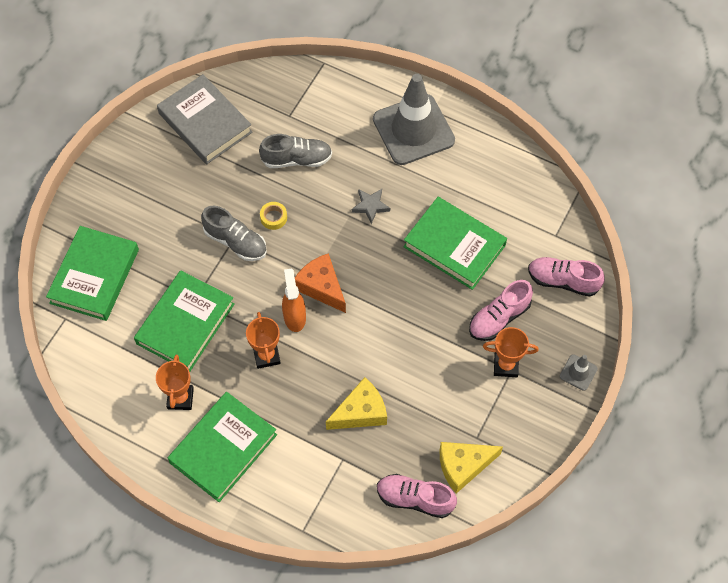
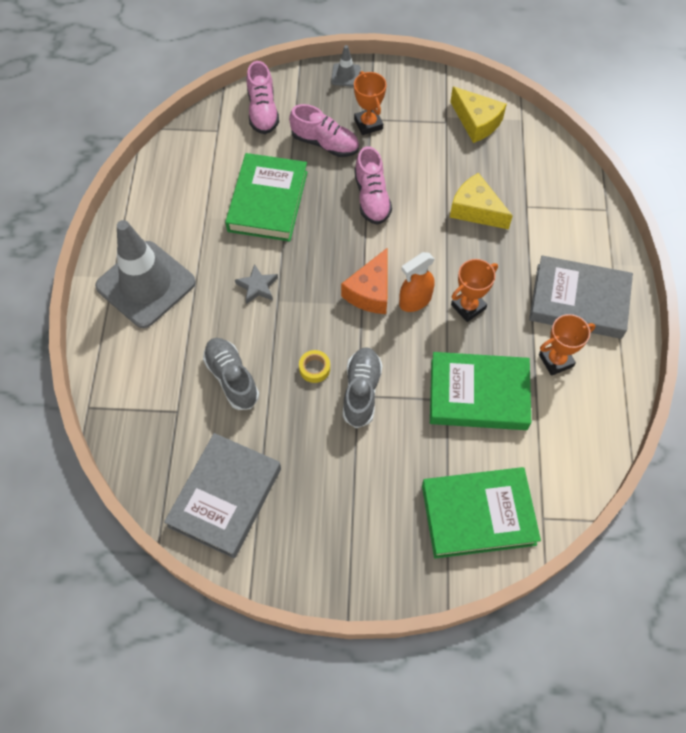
camera: 115 degrees left, 0 degrees up
green book [168,392,277,502] -> grey book [529,255,633,339]
pink shoe [377,474,457,518] -> pink shoe moved to [354,146,392,225]

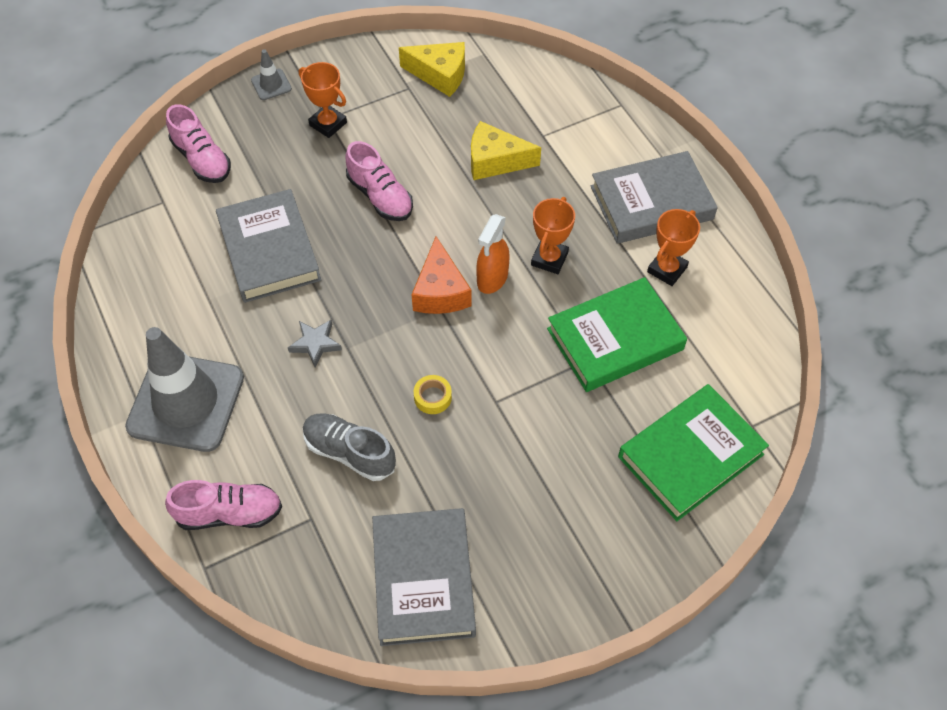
camera: 30 degrees left, 5 degrees down
green book [225,153,308,242] -> grey book [216,189,321,303]
pink shoe [289,104,359,157] -> pink shoe moved to [165,480,282,530]
grey shoe [343,347,383,428] -> none

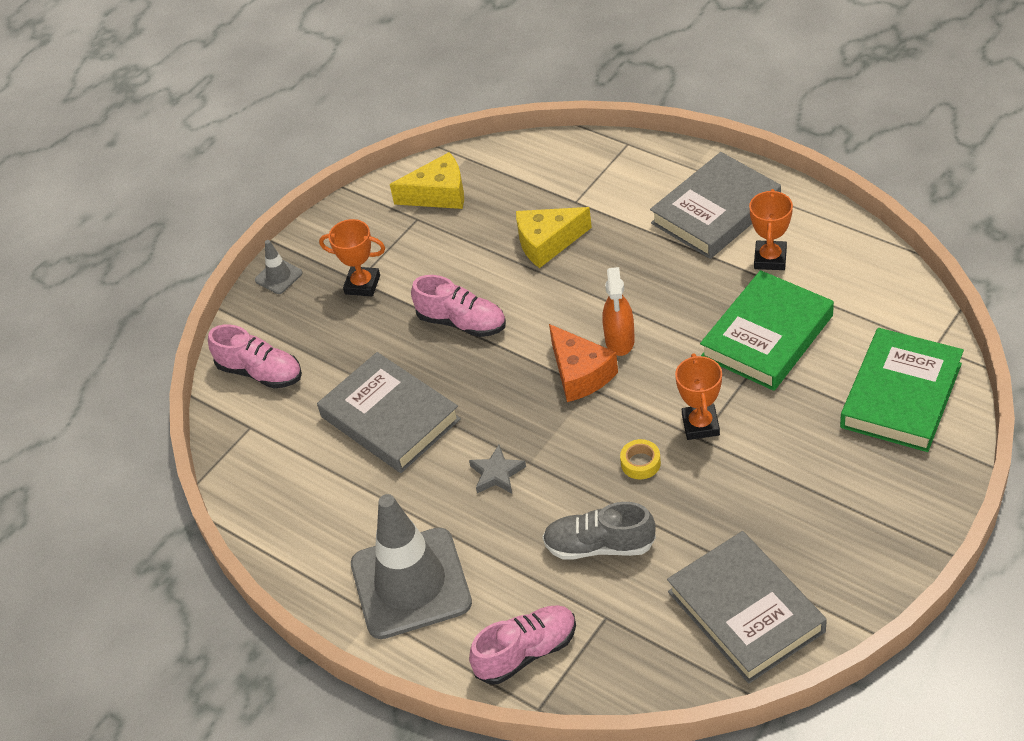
camera: 20 degrees left, 10 degrees down
orange trophy [531,197,575,274] -> orange trophy moved to [675,354,722,440]

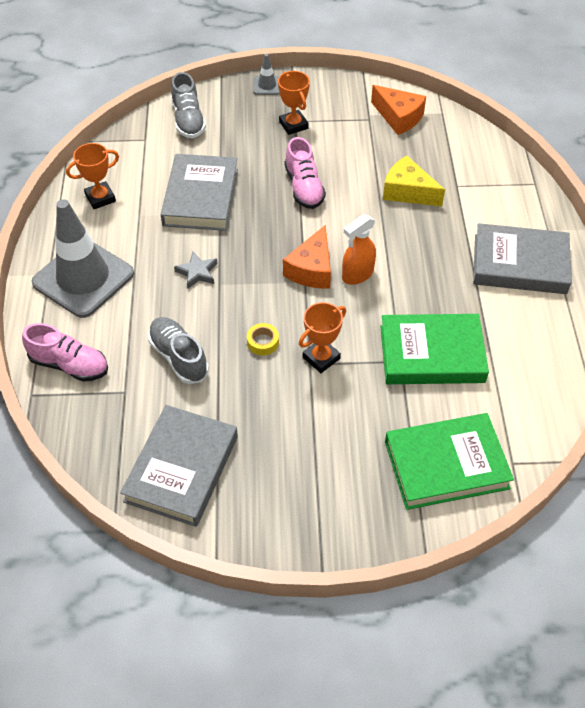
camera: 45 degrees right, 5 degrees up
pink shoe [208,324,302,388] -> grey shoe [171,72,206,138]
yellow cheese [390,152,464,209] -> orange cheese [371,85,426,135]
orange trophy [749,189,793,270] -> orange trophy moved to [66,143,119,209]

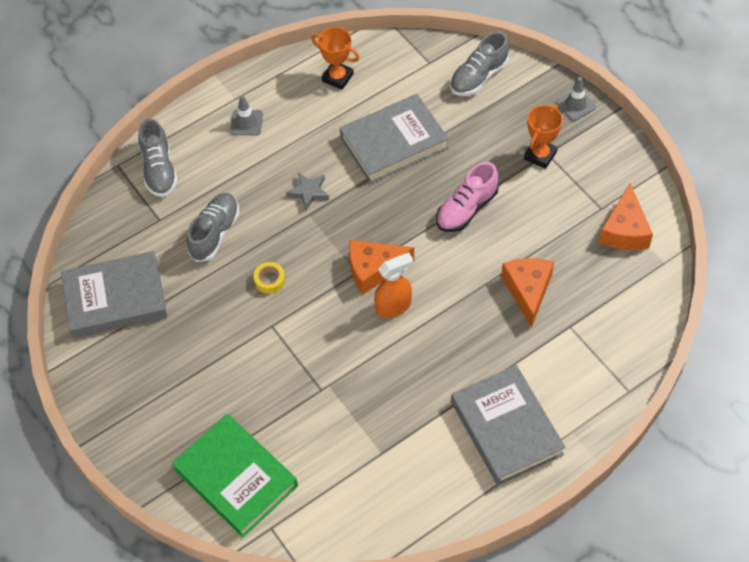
camera: 60 degrees right, 5 degrees up
pink shoe [22,323,108,382] -> grey shoe [138,119,178,197]
grey traffic cone [32,199,134,318] -> grey traffic cone [230,95,263,136], size x0.42
orange trophy [299,302,346,373] -> none
orange spray bottle [342,214,376,285] -> orange spray bottle turned 135 degrees clockwise [374,252,413,318]
green book [380,314,489,384] -> none
yellow cheese [383,156,445,206] -> orange cheese [501,258,554,328]

